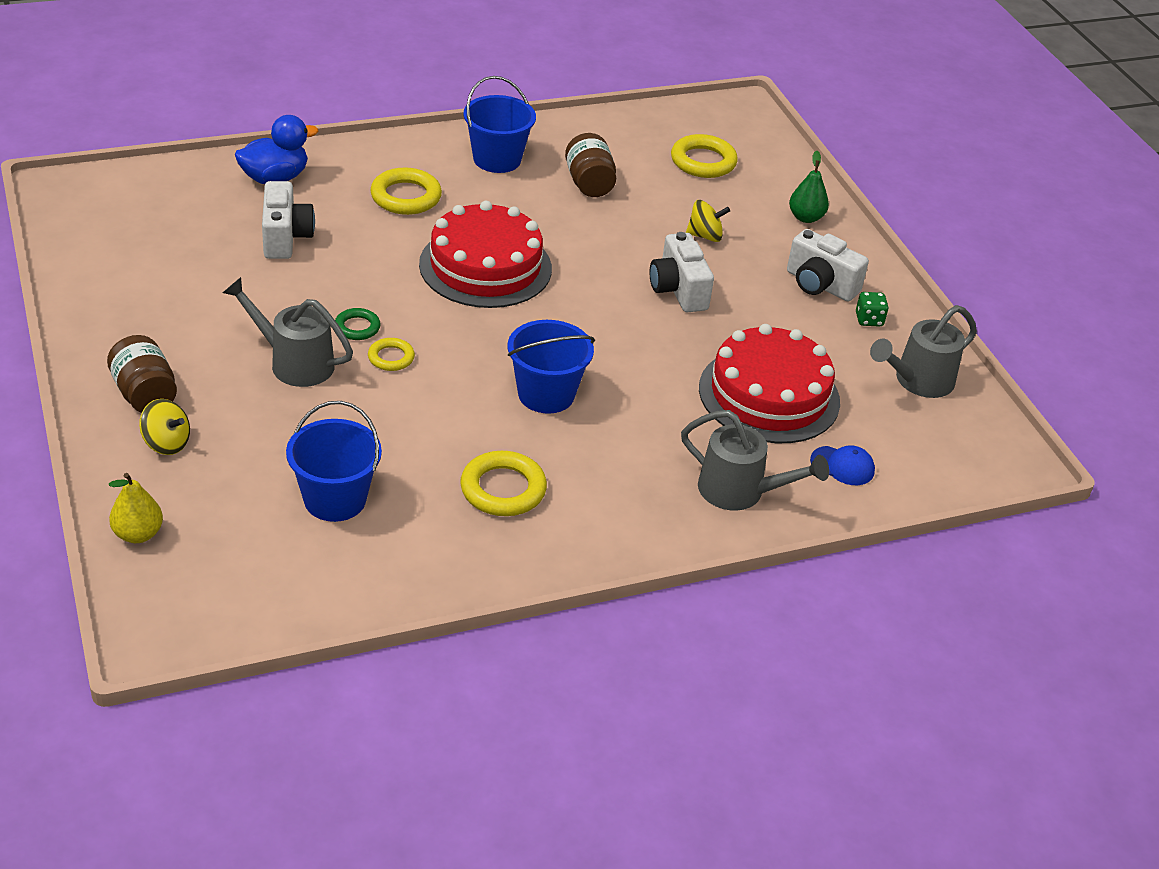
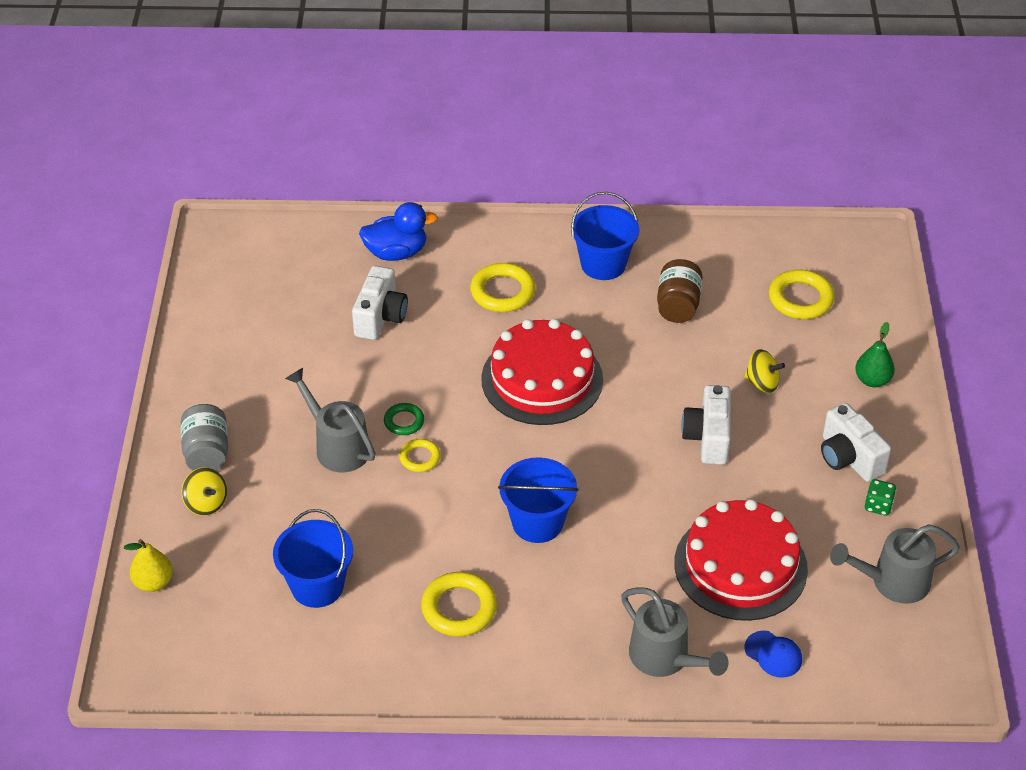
camera: 25 degrees right, 5 degrees up
brown jar [107,335,177,413] -> grey jar [181,404,228,471]

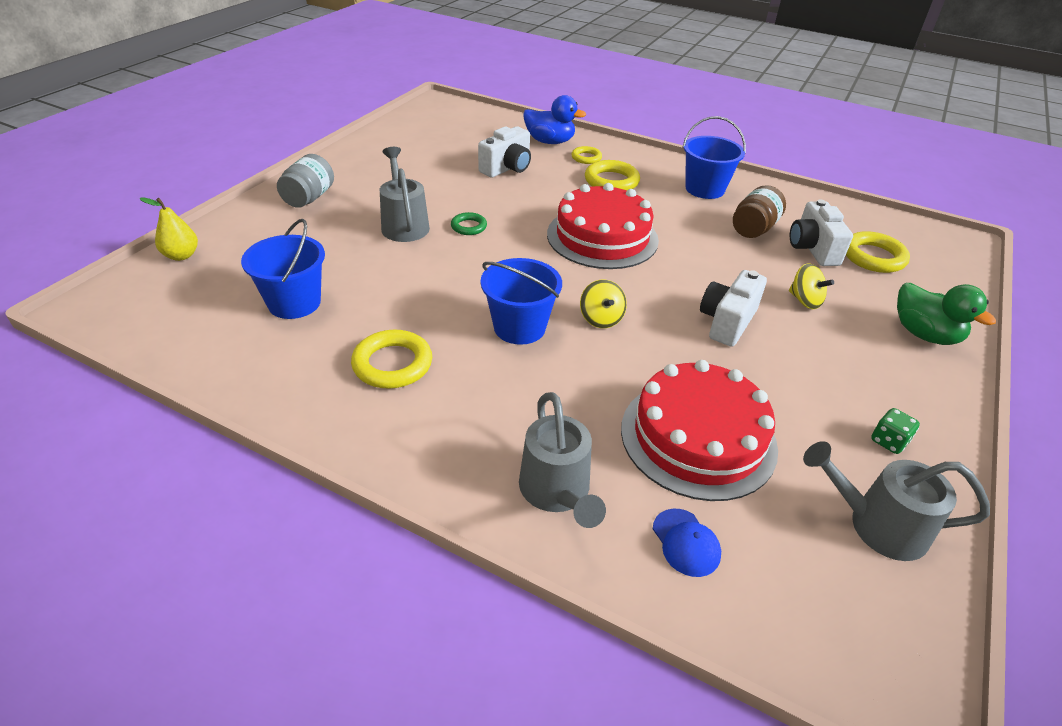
camera: 25 degrees right, 5 degrees down
yellow spinning top [181,467,227,516] -> yellow spinning top moved to [580,280,627,328]
yellow ring [399,439,441,472] -> yellow ring moved to [571,146,602,164]
white camera [821,403,891,482] -> white camera moved to [790,199,853,266]
green pear [855,322,895,387] -> green duck [897,283,996,345]

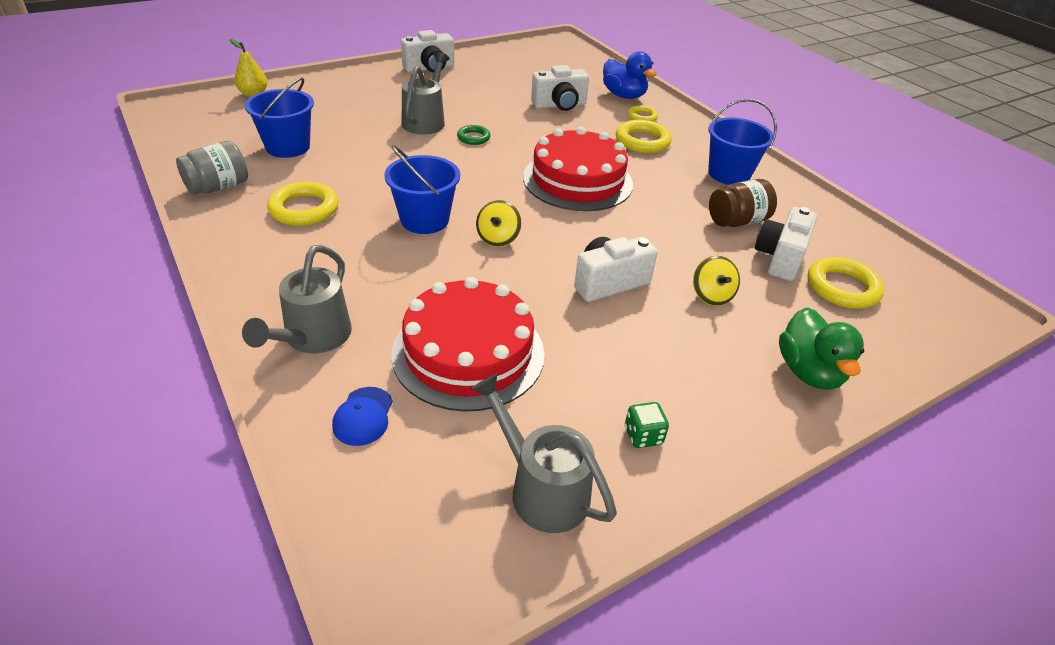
camera: 30 degrees right, 0 degrees up
grey jar [277,154,334,208] -> grey jar moved to [176,141,248,195]
none -> white camera [401,30,454,73]

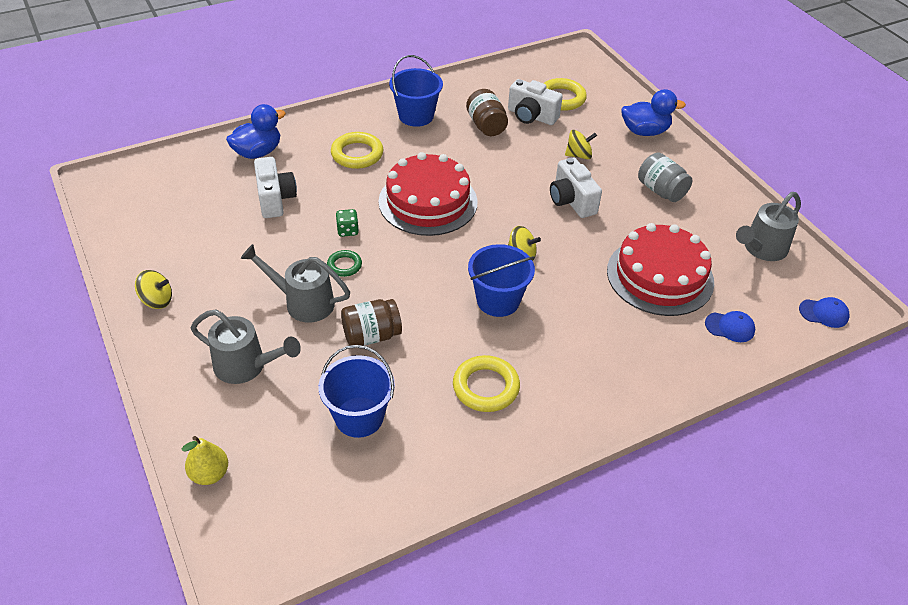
camera: 85 degrees left, 5 degrees up
grey jar [176,141,248,195] -> grey jar moved to [638,152,692,202]
grey watering can [242,245,352,353] -> grey watering can moved to [191,310,301,384]
white camera [401,30,454,73] -> yellow spinning top [135,270,172,309]
green dice [625,402,669,448] -> green dice moved to [336,209,359,237]
yellow ring [627,105,658,122] -> none
green duck [779,307,864,390] -> blue duck [621,89,686,136]
none -> brown jar [341,299,402,346]
none -> blue cap [799,297,849,328]

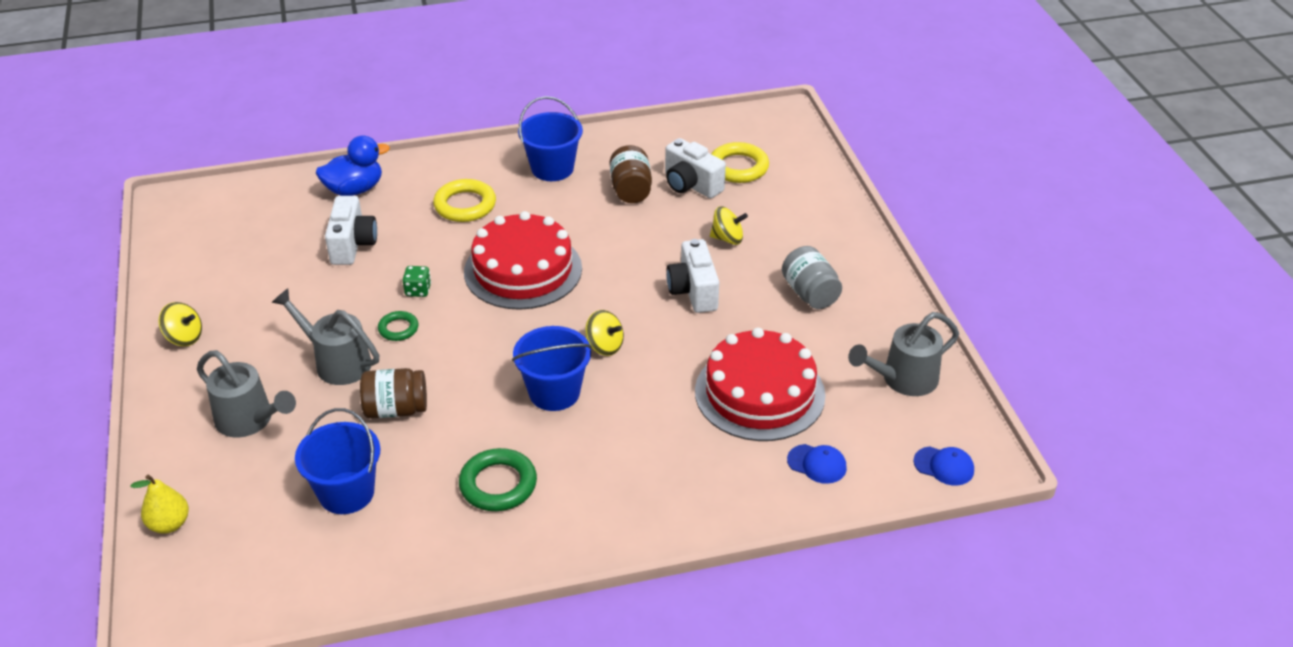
camera: 15 degrees right, 5 degrees down
yellow ring [453,355,520,412] -> green ring [459,448,537,511]
blue duck [621,89,686,136] -> none

